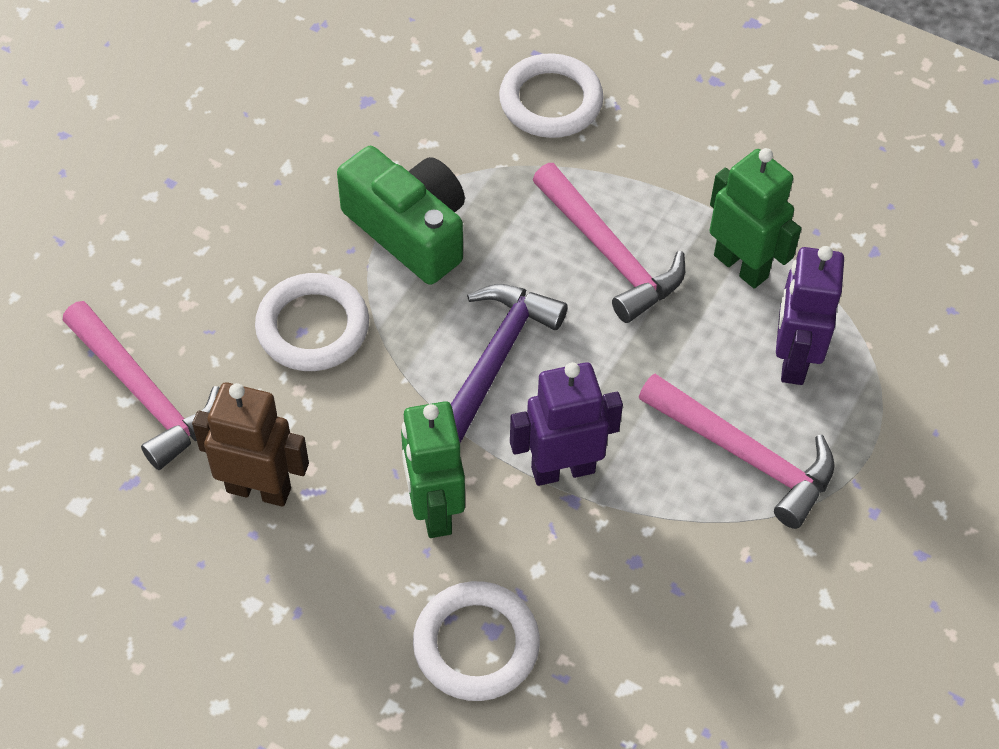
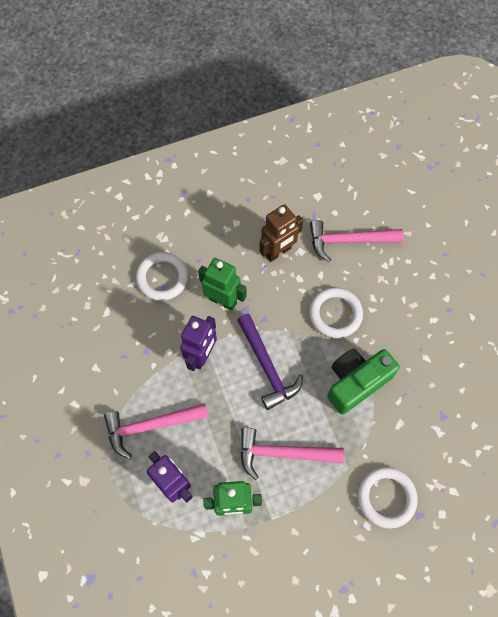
camera: 130 degrees right, 10 degrees up
green camera [337,146,465,285] -> green camera turned 150 degrees clockwise [327,348,400,415]

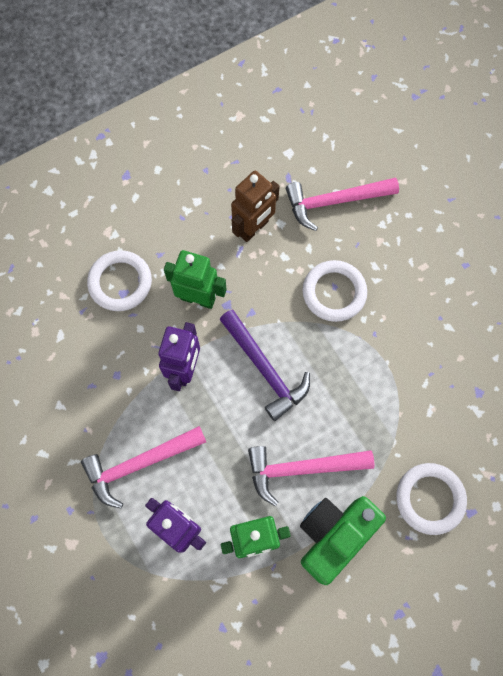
camera: 10 degrees left, 5 degrees up
green camera [327,348,400,415] -> green camera moved to [300,496,386,585]

